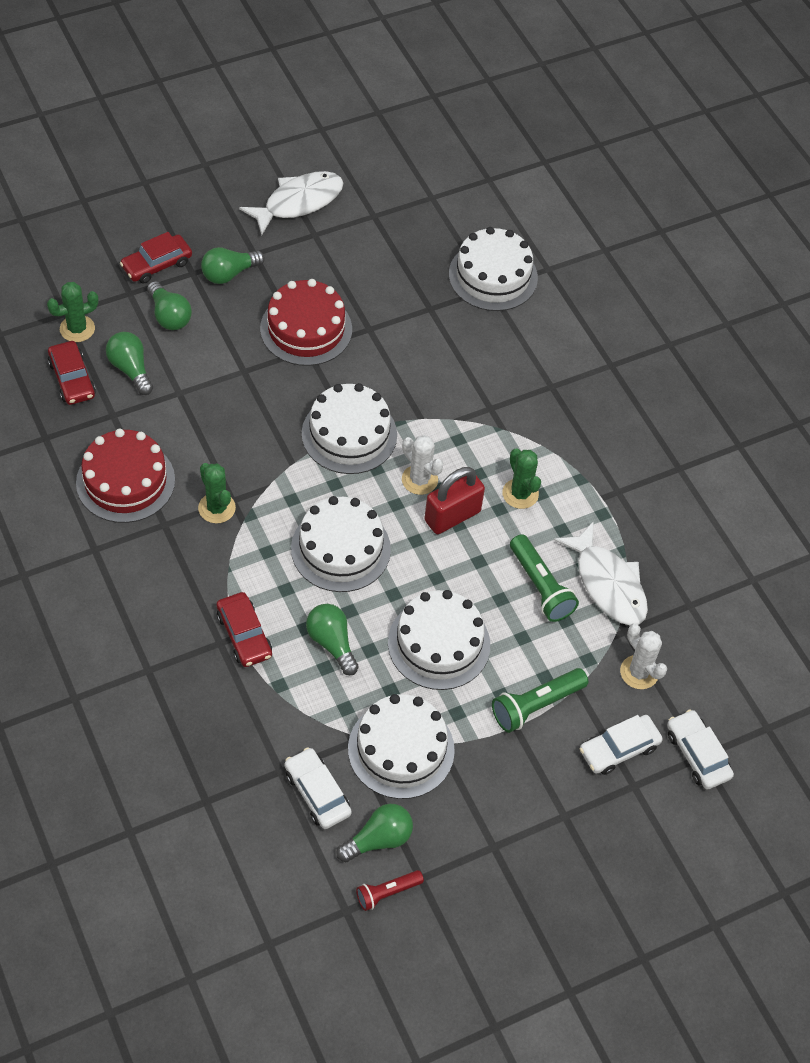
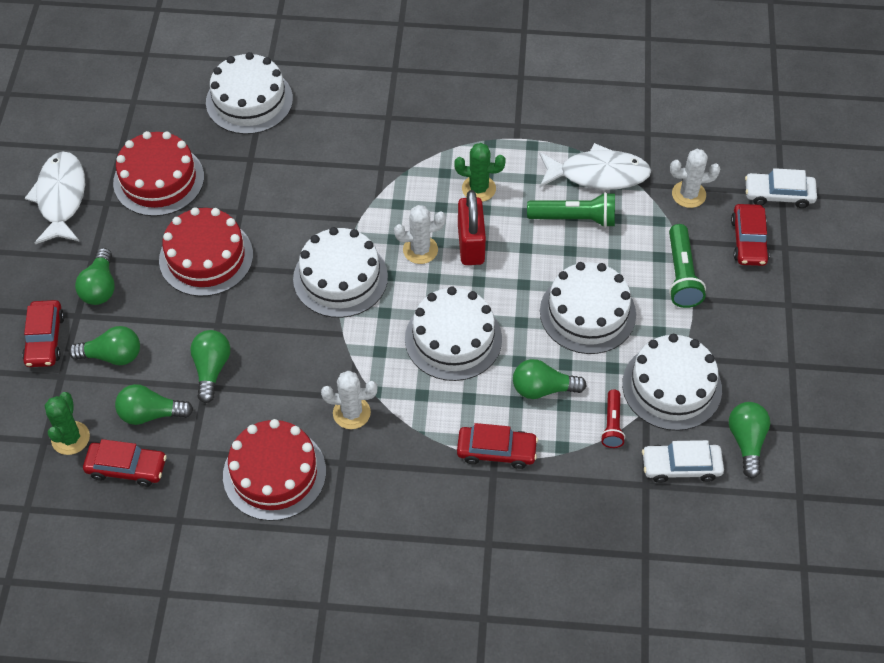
camera: 55 degrees left, 0 degrees up
green cactus [198,463,236,523] -> white cactus [321,371,377,429]
red flashlight [356,870,424,911] -> red flashlight moved to [601,389,625,448]
white car [580,715,663,775] -> red car [731,204,770,266]
none -> red cake [113,131,204,216]
none -> green light bulb [190,330,230,403]

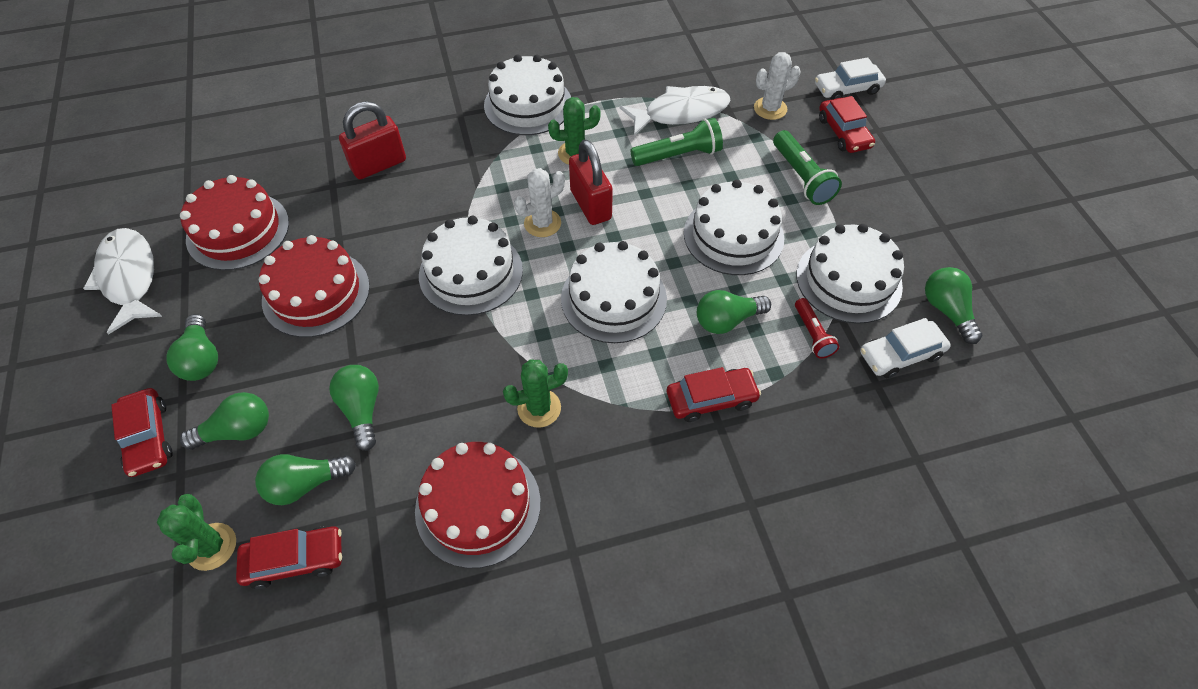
camera: 20 degrees left, 0 degrees up
white cake [206,52,293,134] -> white cake moved to [484,54,571,135]
white cactus [321,371,377,429] -> green cactus [503,359,568,428]
none -> red padlock [339,101,406,179]

